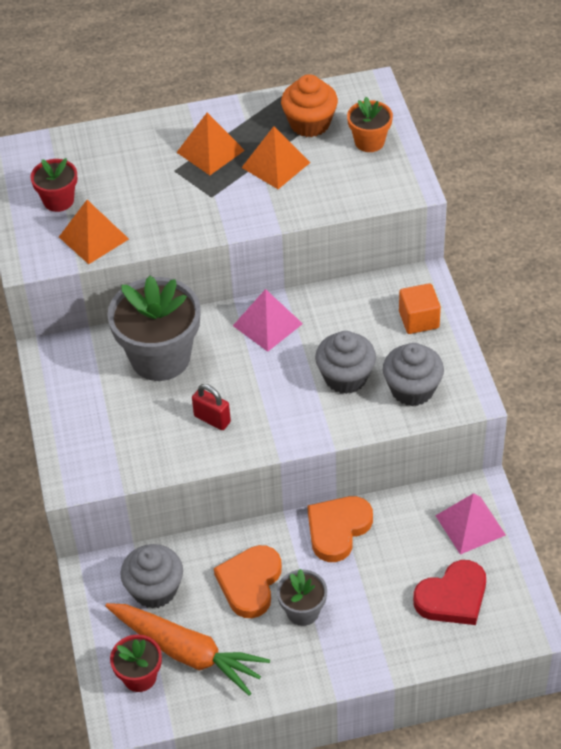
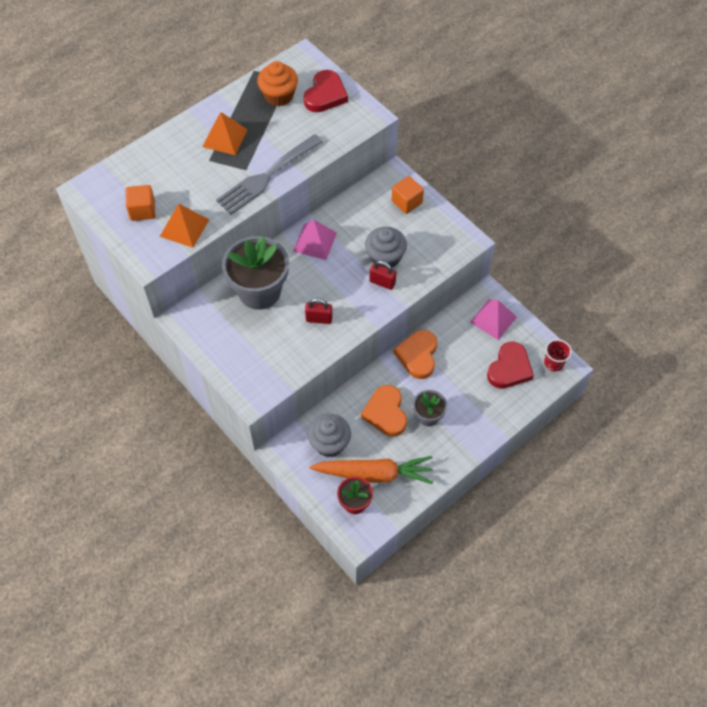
camera: 30 degrees left, 10 degrees up
red flower pot [30,158,77,212] -> orange cube [126,185,155,221]
orange pyramid [241,126,310,189] -> none
orange flower pot [347,97,393,152] -> red heart [304,70,348,112]
grey cupcake [383,343,444,406] -> none
none -> grey fork [216,134,323,215]
none -> red padlock [370,260,396,290]
none -> red cup [544,339,572,372]

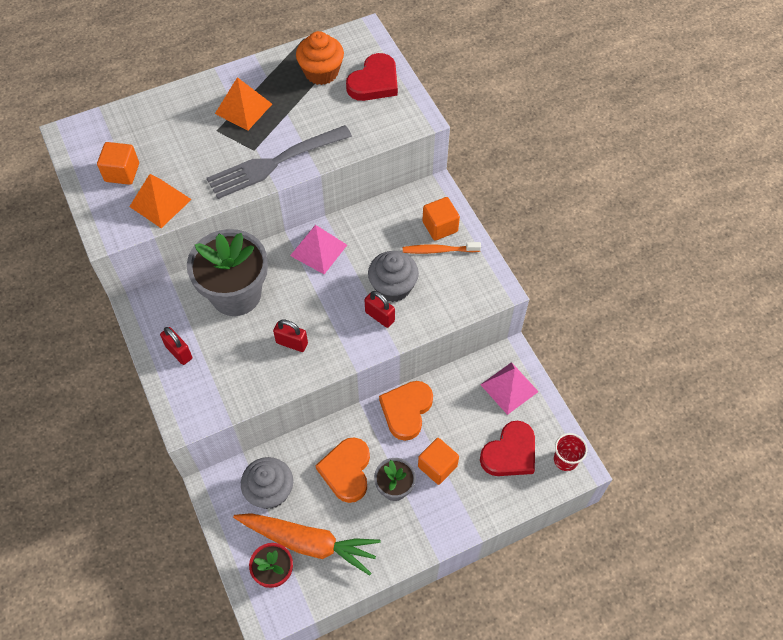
camera: 15 degrees right, 0 degrees up
none -> red padlock [160,327,192,365]
none -> orange toothbrush [403,242,481,254]
none -> orange cube [418,438,459,485]

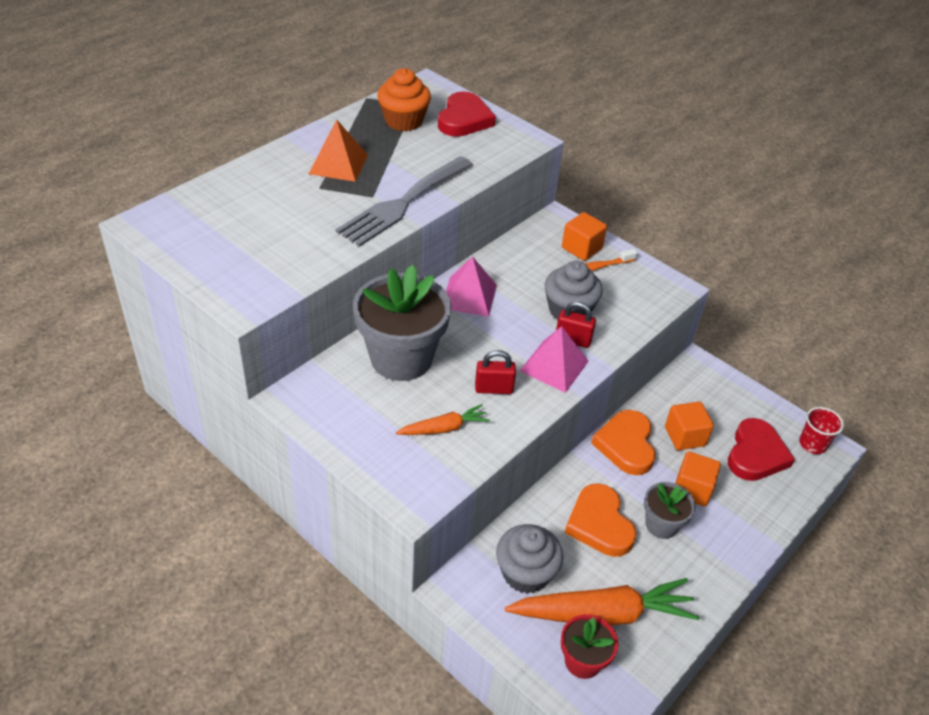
camera: 25 degrees left, 15 degrees down
orange cube [97,142,139,185] -> orange cube moved to [665,402,714,450]
orange pyramid [129,174,192,228] -> none
red padlock [160,327,192,365] -> none
pink pyramid [480,362,539,415] -> pink pyramid moved to [520,326,589,393]
none -> orange carrot [396,404,490,435]

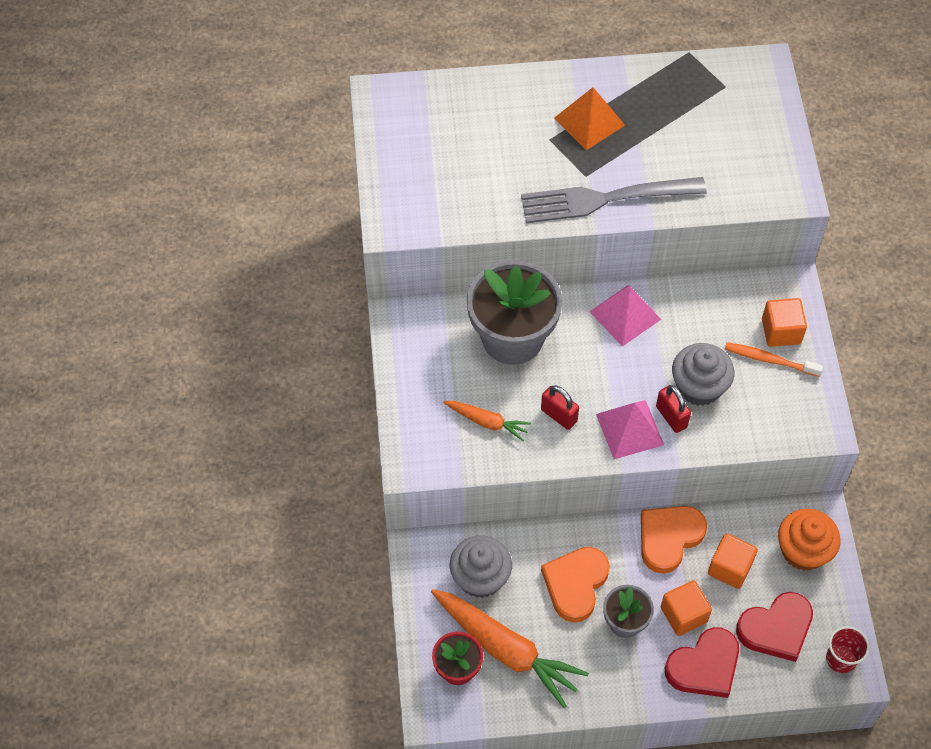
camera: 45 degrees right, 15 degrees up
orange cupcake [377,68,431,131] -> orange cupcake moved to [778,509,841,571]
red heart [438,92,496,137] -> red heart moved to [665,627,739,698]

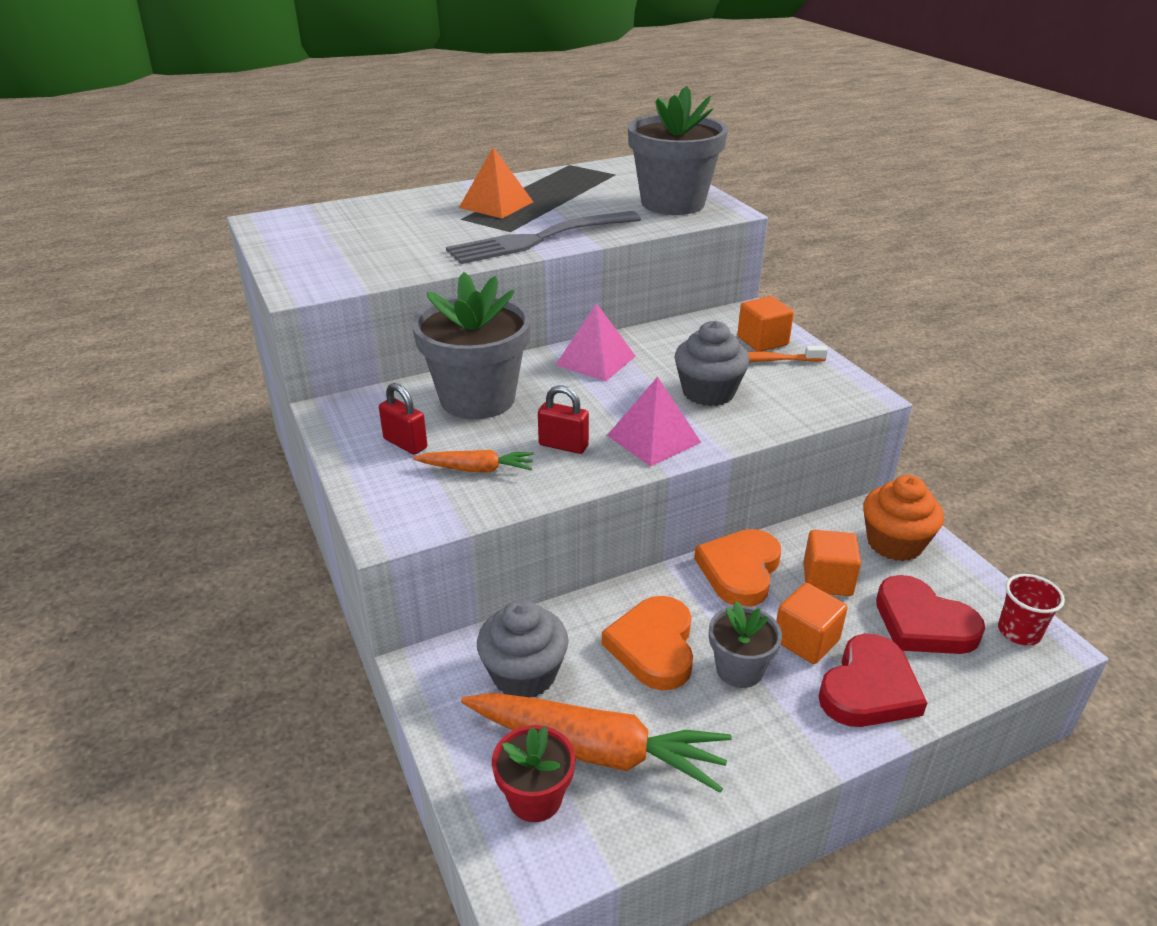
camera: 20 degrees left, 25 degrees down
red padlock [656,385,691,433] -> red padlock moved to [379,383,427,455]
red heart [736,592,813,662] -> red heart turned 90 degrees clockwise [876,575,985,654]
none -> grey flower pot [628,86,728,215]

